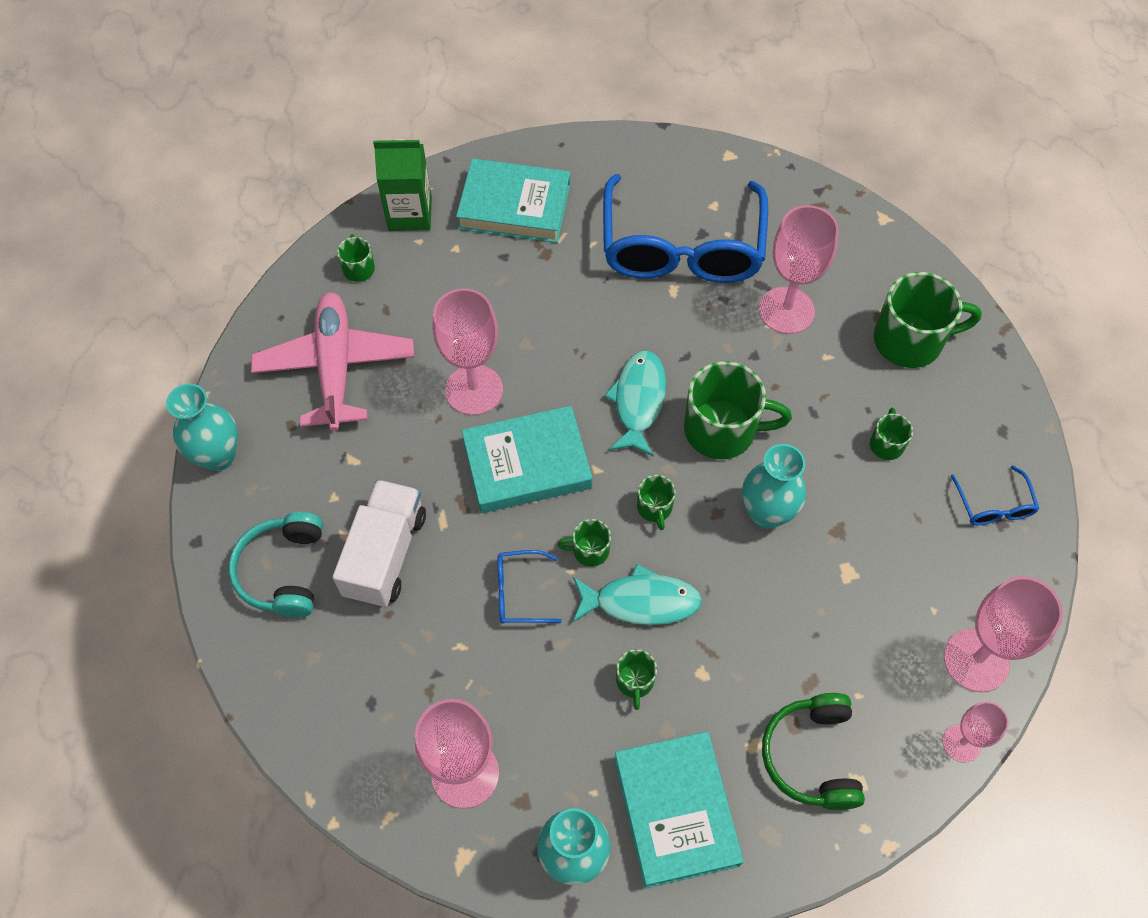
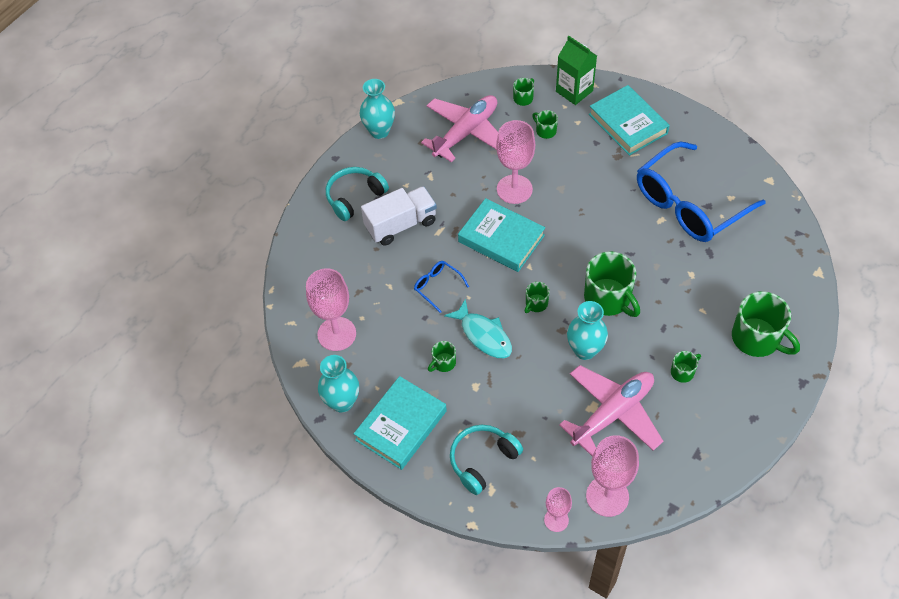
camera: 50 degrees right, 5 degrees down
green mug [557,519,611,567] -> green mug moved to [532,110,558,139]
turquoise fish [604,350,666,456] -> none
pink goblet [759,205,839,334] -> none
green headphones [762,693,865,810] -> turquoise headphones [450,425,523,495]
blue glasses [951,466,1039,525] -> none
none -> pink plane [559,365,663,457]

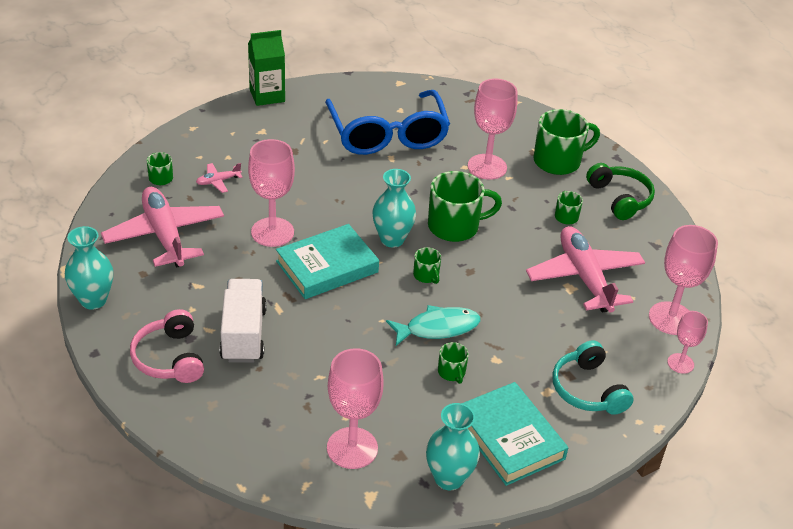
camera: 70 degrees left, 15 degrees down
turquoise headphones [326,167,389,221] -> pink headphones [130,309,204,383]
blue glasses [414,261,469,313] -> none
green mug [532,110,558,139] -> pink plane [196,163,243,193]
green carton [556,36,597,105] -> green carton moved to [248,30,285,106]
turquoise vase [567,301,608,360] -> turquoise vase moved to [372,169,416,247]
turquoise book [589,85,670,156] -> none
none -> pink goblet [468,79,517,180]
none -> green headphones [586,163,655,220]

